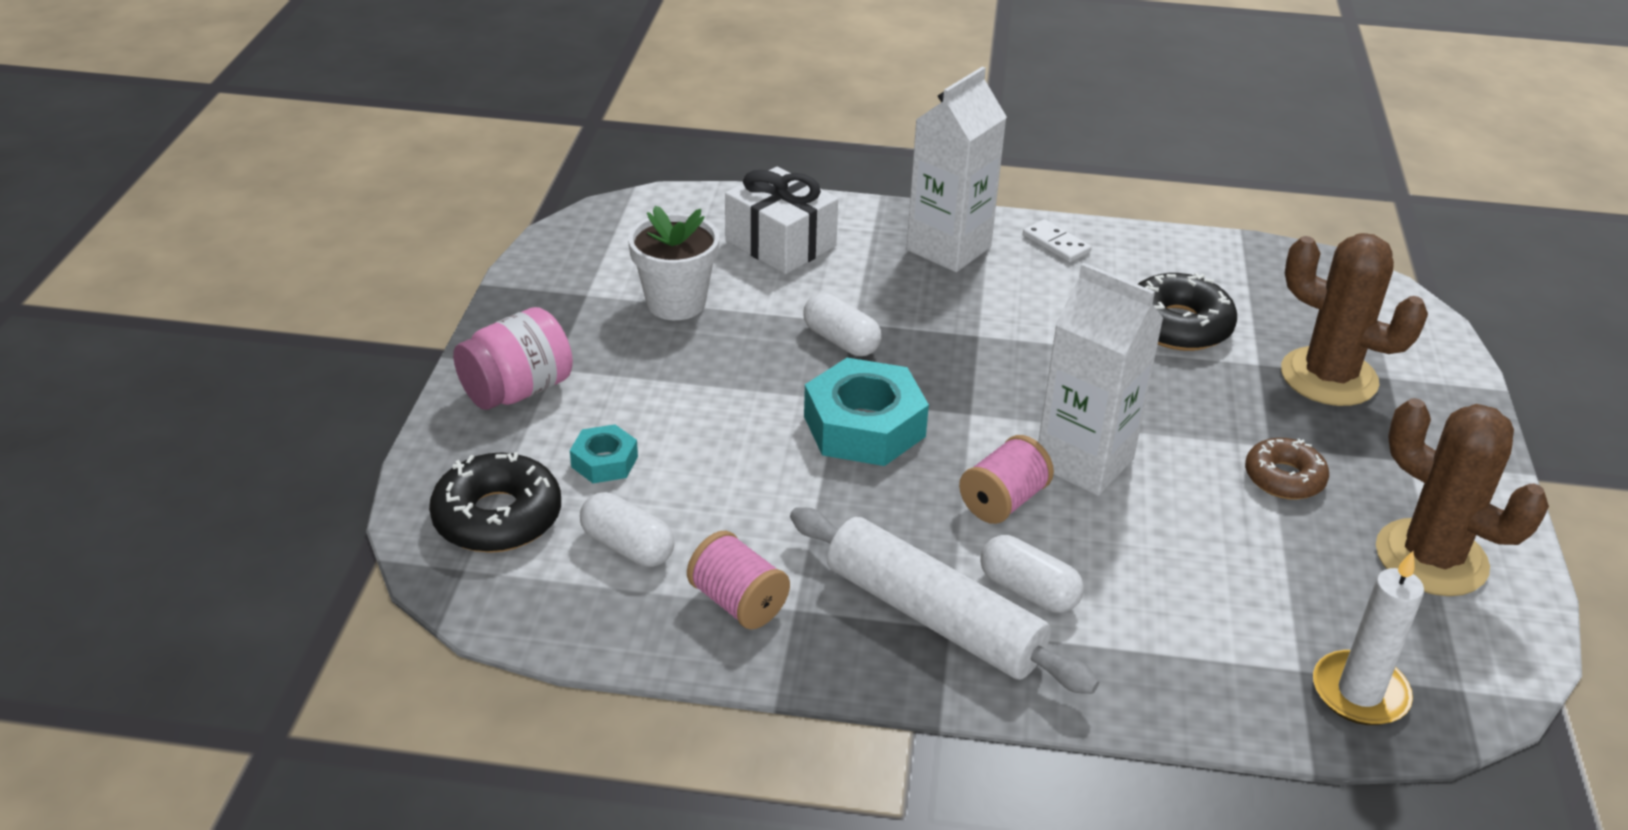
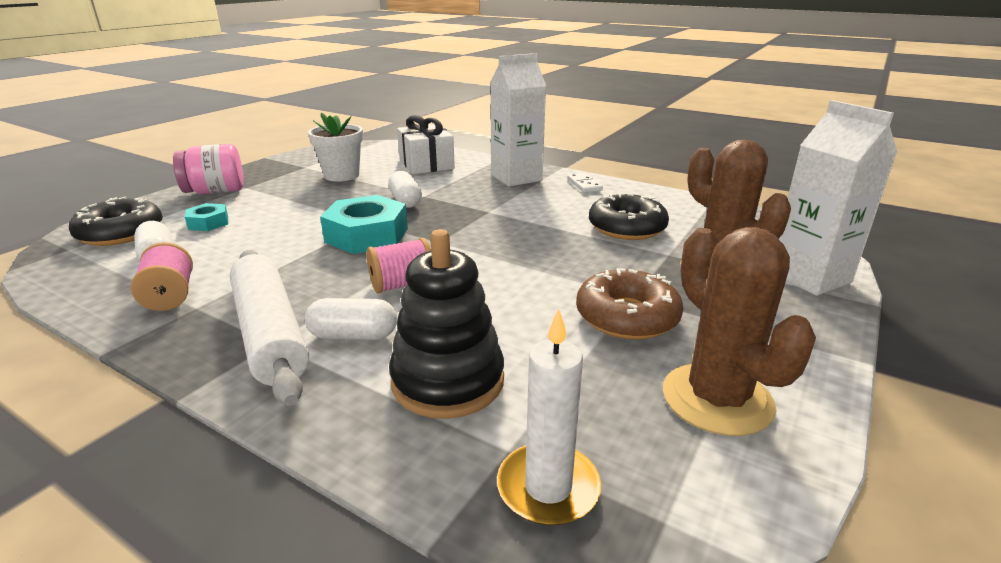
camera: 25 degrees right, 10 degrees down
white capsule [980,535,1084,613] -> white capsule turned 60 degrees counterclockwise [305,298,397,340]
white carton [1038,263,1164,496] -> white carton moved to [779,100,897,296]
brown donut [1245,438,1329,500] -> brown donut [576,268,683,340], size x1.51
none -> black stacking toy [389,229,504,419]

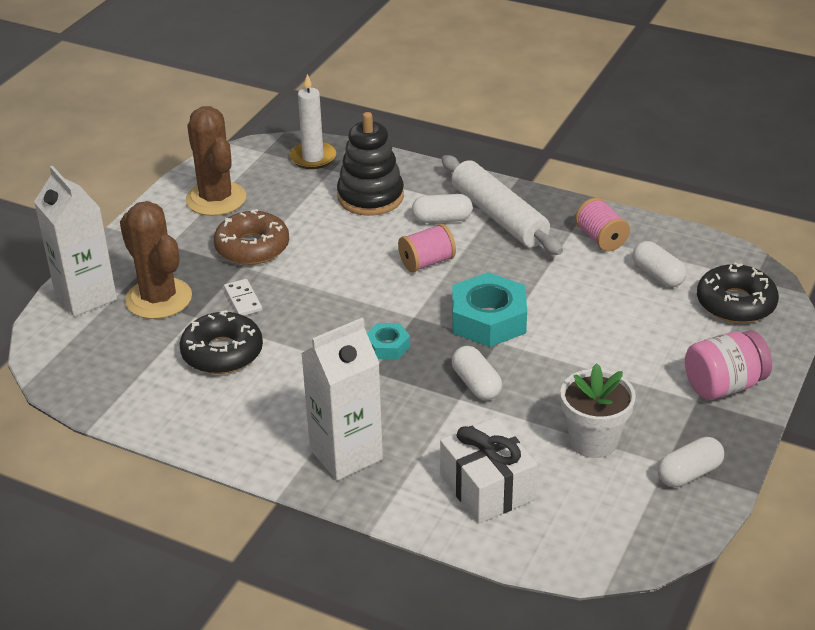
camera: 175 degrees right, 10 degrees up
turquoise nut [185,203,228,231] -> turquoise nut moved to [367,323,410,360]
white domino [567,173,603,193] -> white domino moved to [224,279,262,316]
none -> white capsule [657,437,724,487]

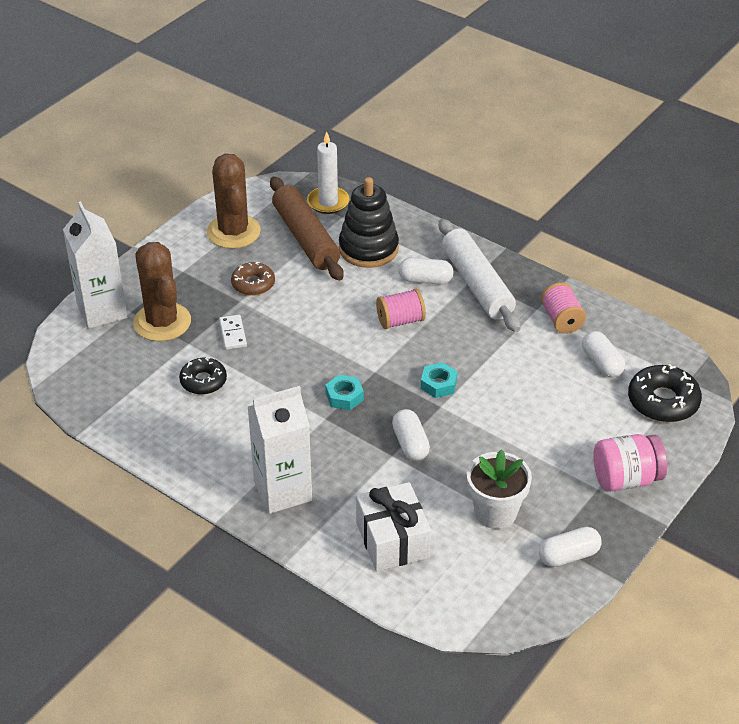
camera: 10 degrees right, 5 degrees up
black donut [179,310,263,374] -> black donut [179,357,227,395], size x0.66
brown donut [214,209,289,265] -> brown donut [231,262,275,296], size x0.66
turquoise nut [452,272,527,347] -> turquoise nut [421,362,458,398], size x0.52
none -> brown rolling pin [270,177,344,281]

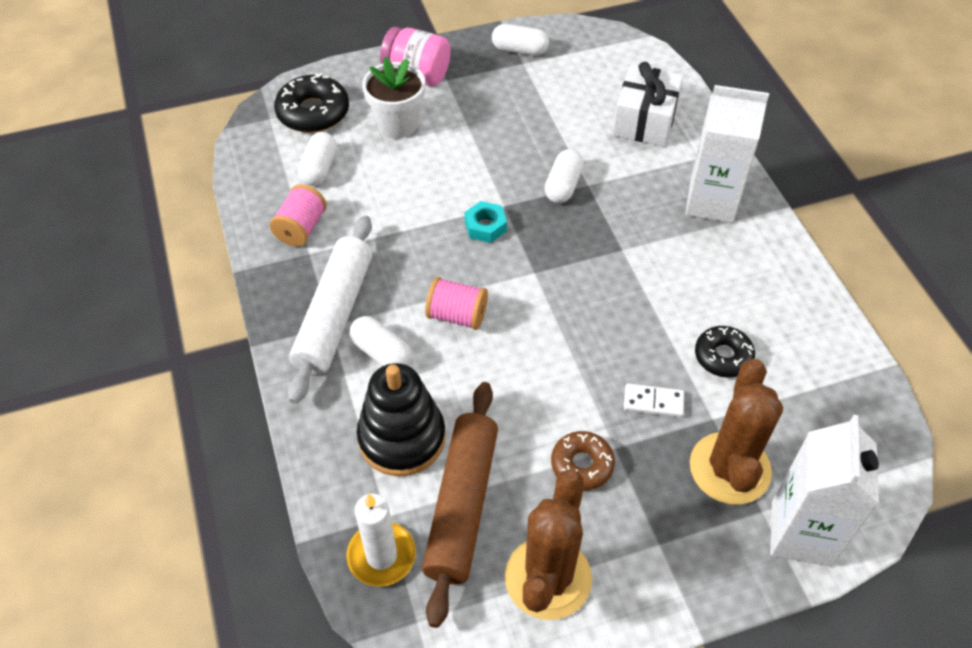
camera: 145 degrees left, 10 degrees up
white domino [219,315,247,350] -> white domino turned 75 degrees clockwise [624,384,684,418]
turquoise nut [325,375,364,410] -> none
white flower pot [467,450,532,529] -> white flower pot moved to [362,57,425,139]

